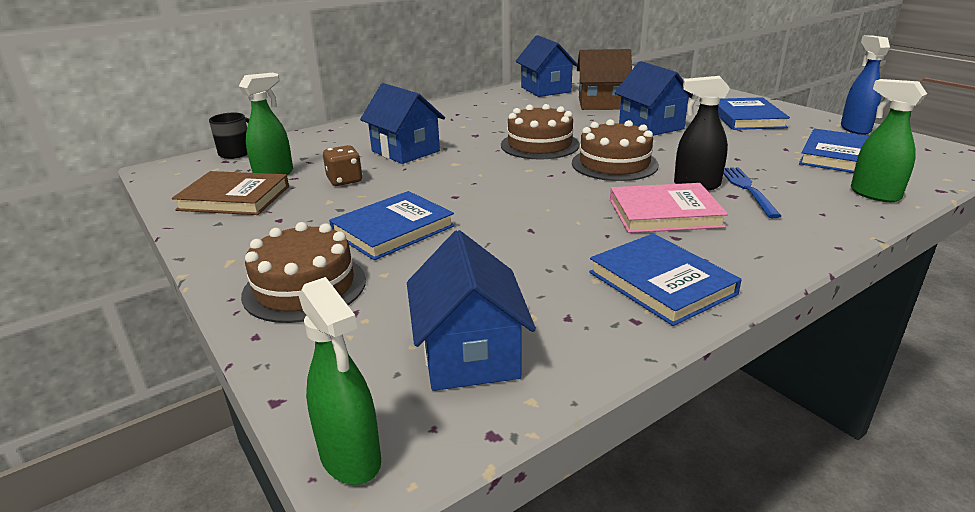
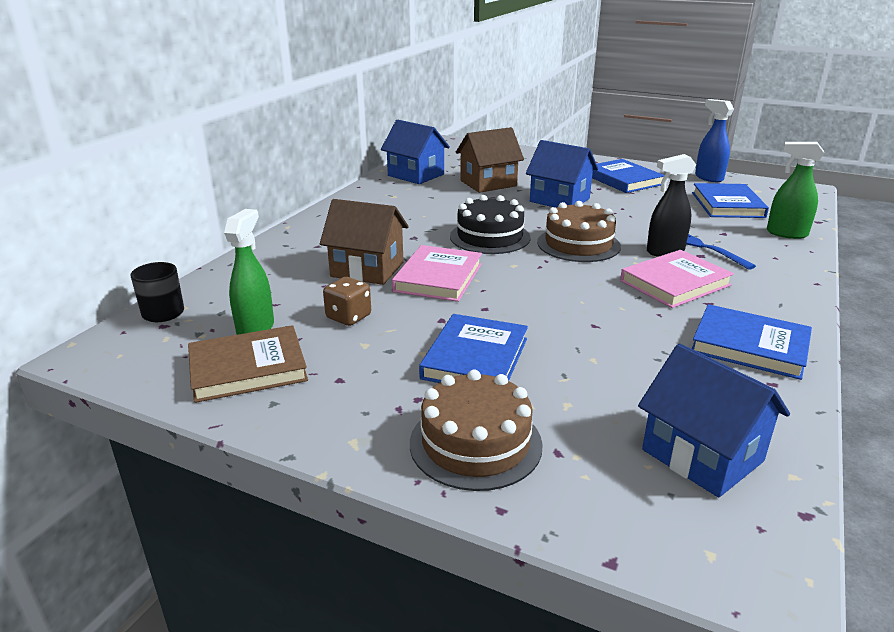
camera: 30 degrees left, 0 degrees up
green spray bottle [299,277,381,485] -> none
blue house [360,83,445,164] -> brown house [320,199,409,285]
brown cake [501,104,580,160] -> black cake [450,195,531,254]
none -> pink book [392,245,482,302]

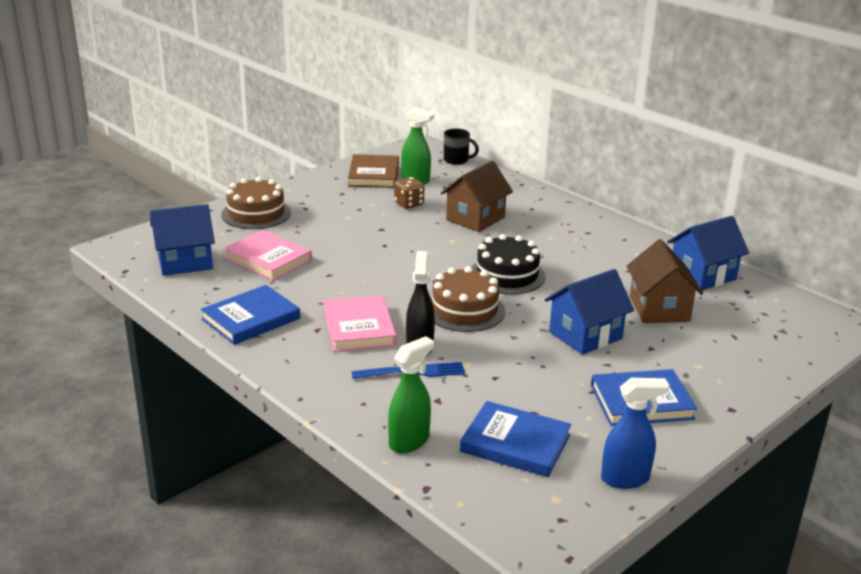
camera: 110 degrees right, 0 degrees up
pink book [392,245,482,302] -> pink book moved to [223,230,312,280]
blue book [419,314,528,383] -> none

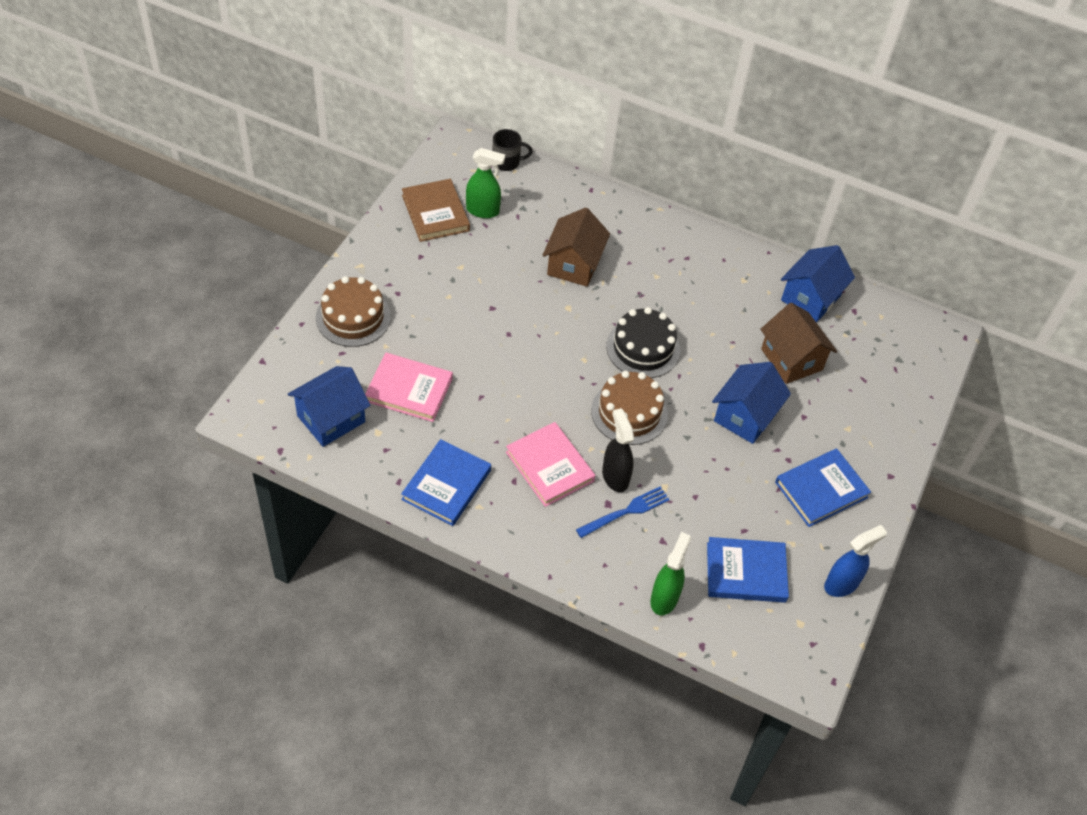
camera: 25 degrees left, 25 degrees up
brown dice [394,177,424,209] -> none

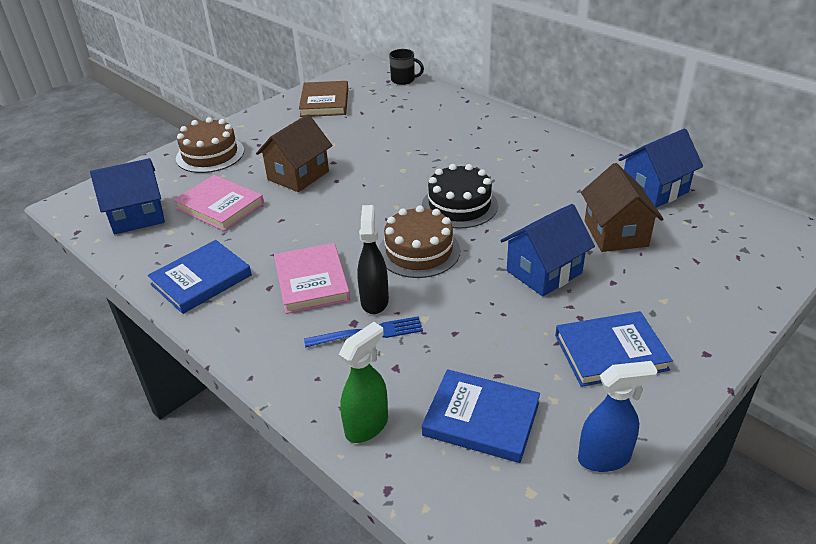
camera: 25 degrees right, 15 degrees down
green spray bottle [466,148,505,218] -> none
brown house [542,208,610,287] -> brown house moved to [256,114,332,192]

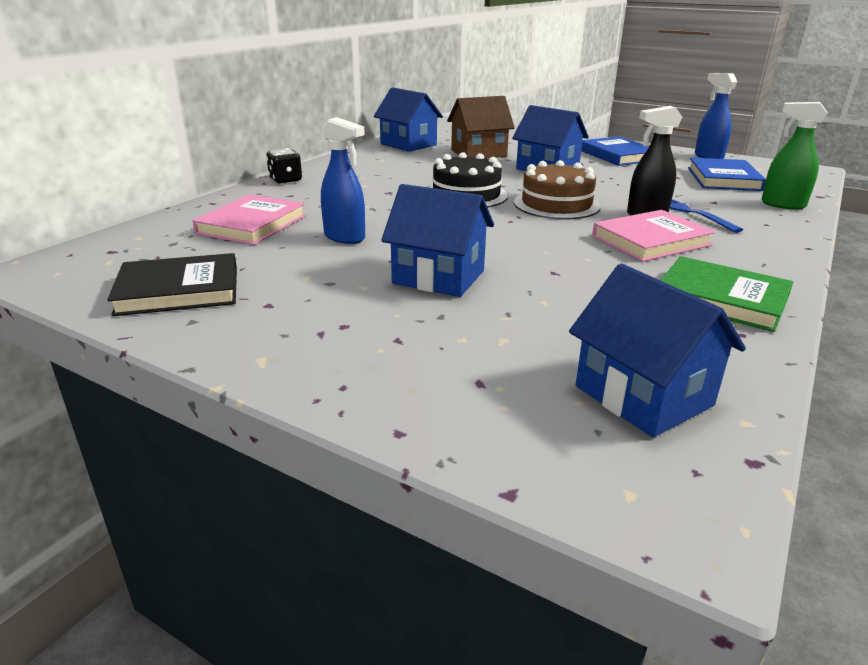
camera: 105 degrees left, 10 degrees down
blue book [148,240,252,314] -> green book [660,256,793,332]
pink book [173,175,264,231] -> pink book moved to [193,194,306,245]
brown cake [176,117,244,173] -> none
brown house [256,114,332,192] -> blue house [381,184,494,297]
brown book [299,81,348,117] -> black book [107,253,237,316]
black mug [389,49,424,85] -> none
none -> black dice [266,148,302,184]
none -> blue spray bottle [321,117,365,244]

